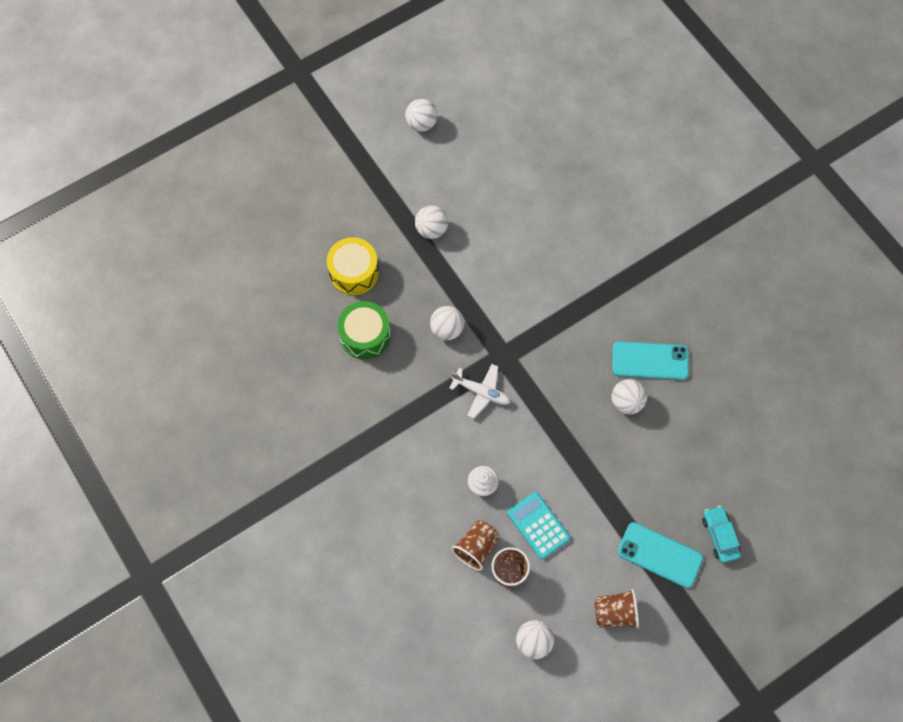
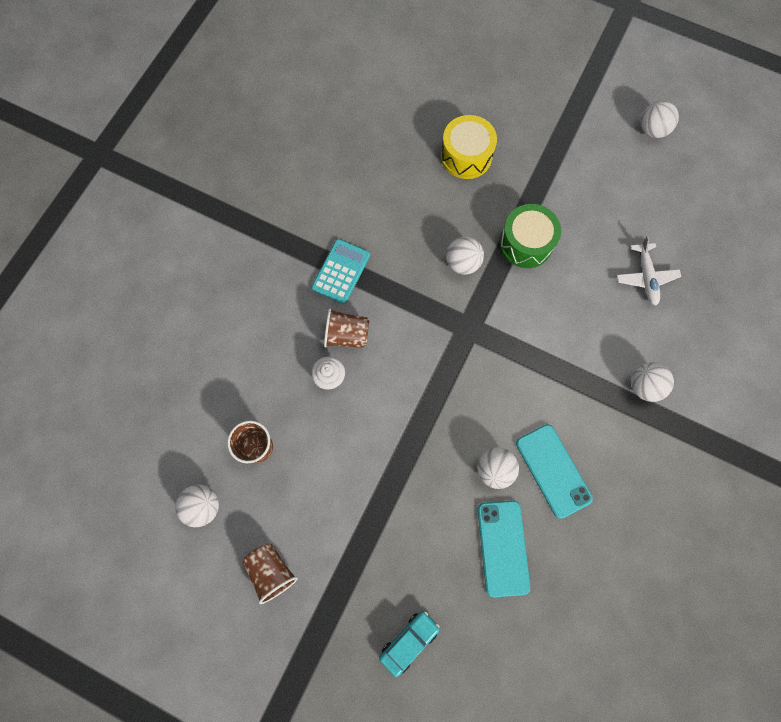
camera: 60 degrees right, 5 degrees up
green drum [338,301,391,359] -> green drum moved to [500,204,561,268]
white ball [415,205,448,239] -> white ball moved to [631,362,674,402]
white plane [449,364,511,418] -> white plane moved to [617,236,681,306]
brown cup [451,520,500,571] -> brown cup moved to [324,308,369,348]
turquoise calculator [507,492,570,560] -> turquoise calculator moved to [311,239,370,304]
turquoise phone [617,522,703,588] -> turquoise phone moved to [478,500,530,597]

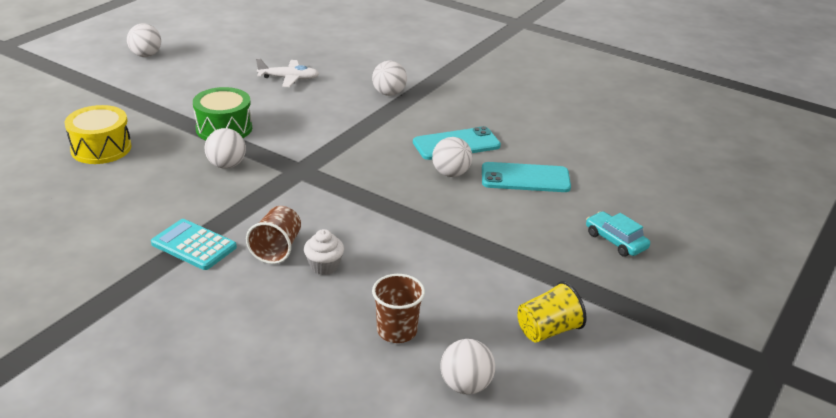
camera: 85 degrees left, 40 degrees down
brown cup [242,544,298,604] -> yellow cup [517,281,587,343]

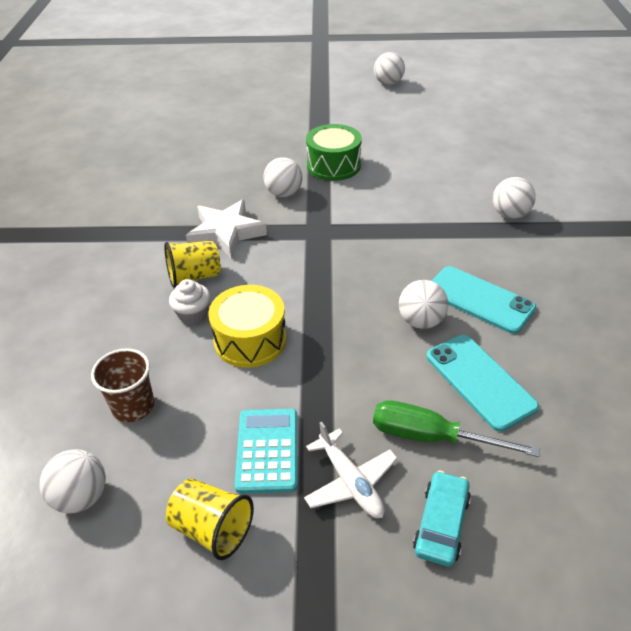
camera: 60 degrees right, 10 degrees up
yellow drum [65,105,132,164] -> yellow drum moved to [208,285,287,368]
turquoise calculator [151,219,237,270] -> turquoise calculator moved to [235,409,297,494]
brown cup [246,206,301,264] -> yellow cup [164,241,221,288]
white plane [256,58,319,87] -> white plane moved to [304,421,398,518]
none -> white star [186,199,267,259]
none -> green screwdriver [373,400,540,457]

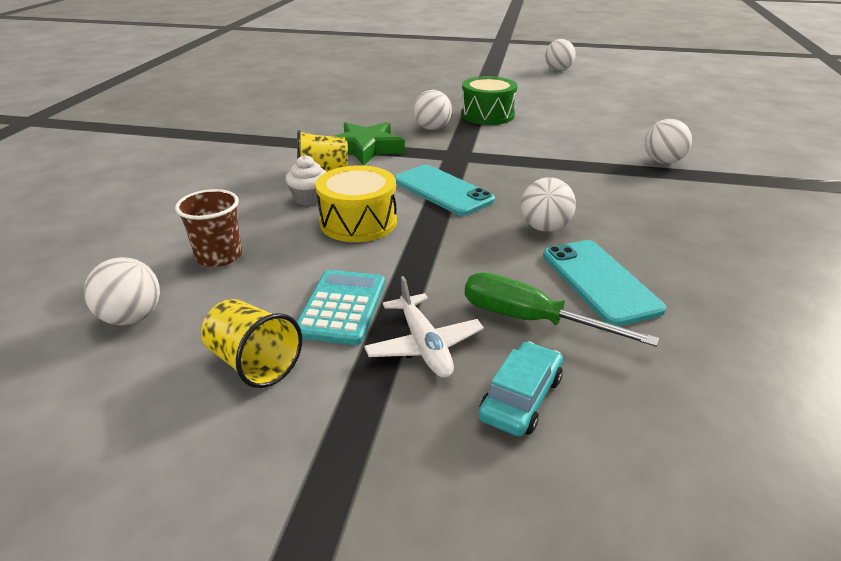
camera: 10 degrees right, 10 degrees down
white star [186,199,267,259] -> green star [333,122,405,165]
turquoise phone [432,266,536,334] -> turquoise phone moved to [395,165,495,216]

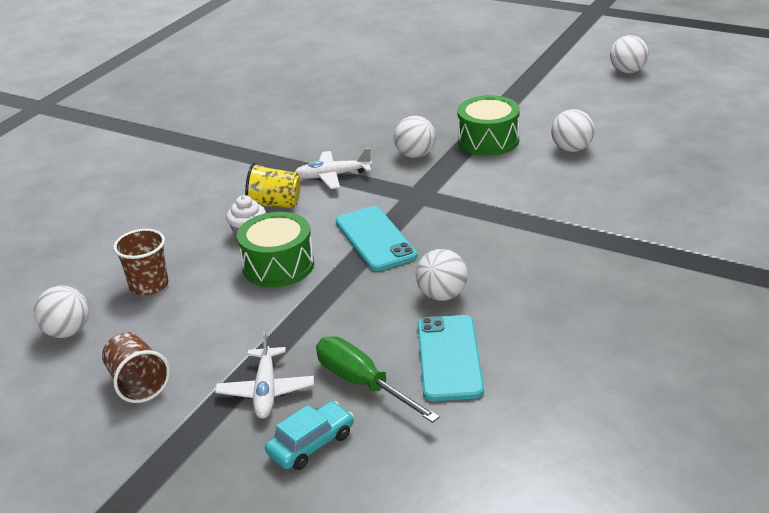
camera: 20 degrees right, 0 degrees up
yellow cup [201,299,302,388] -> brown cup [102,332,170,403]
turquoise calculator [297,270,385,345] -> none
yellow drum [316,165,397,242] -> green drum [237,212,314,287]
green star [333,122,405,165] -> white plane [295,148,372,189]
white ball [645,119,692,164] -> white ball moved to [551,109,594,152]

